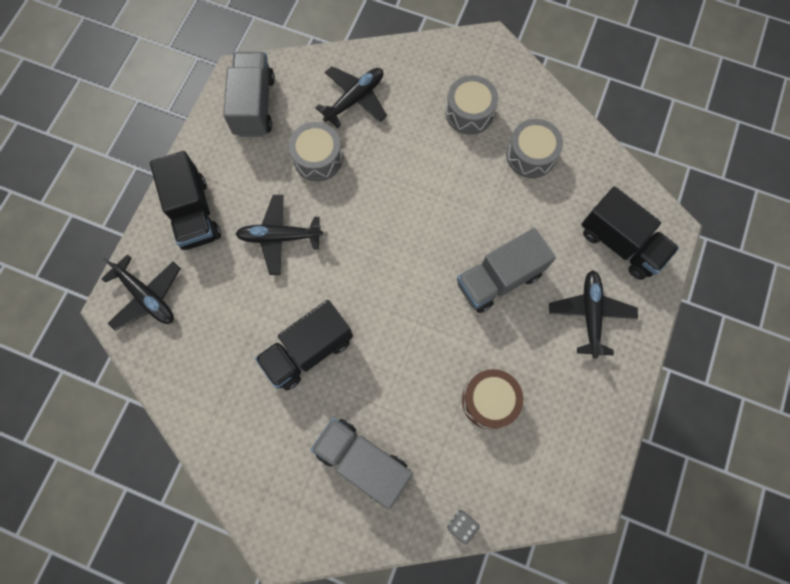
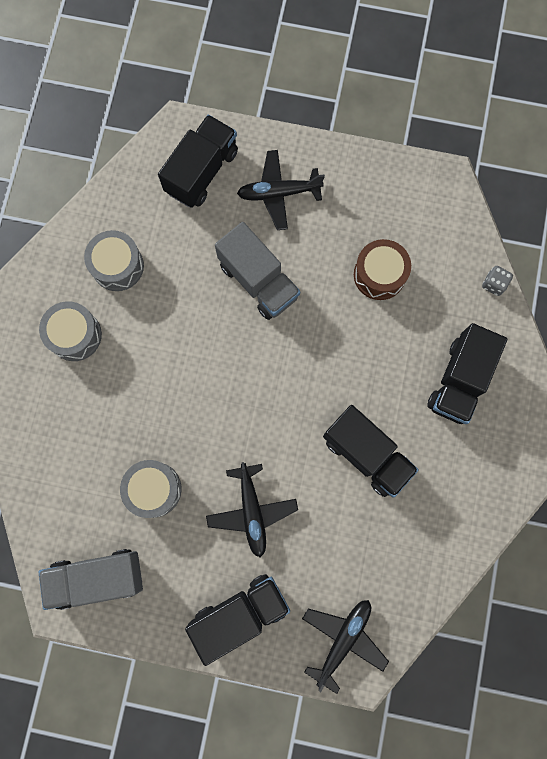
camera: 100 degrees left, 5 degrees up
grey truck [311,418,413,510] -> black truck [427,323,507,424]
black plane [315,66,387,128] -> none

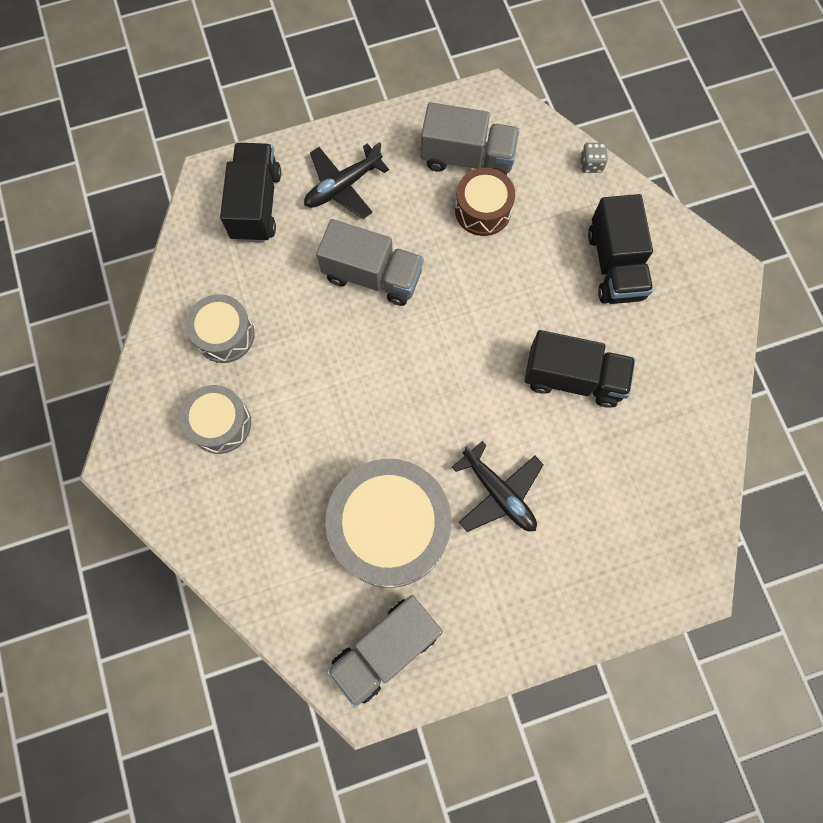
camera: 30 degrees left, 5 degrees down
grey drum [120,460,181,518] -> grey drum [325,459,451,588], size x1.83
black truck [185,574,290,666] -> none
black plane [302,600,389,694] -> none
none -> grey truck [421,102,520,176]

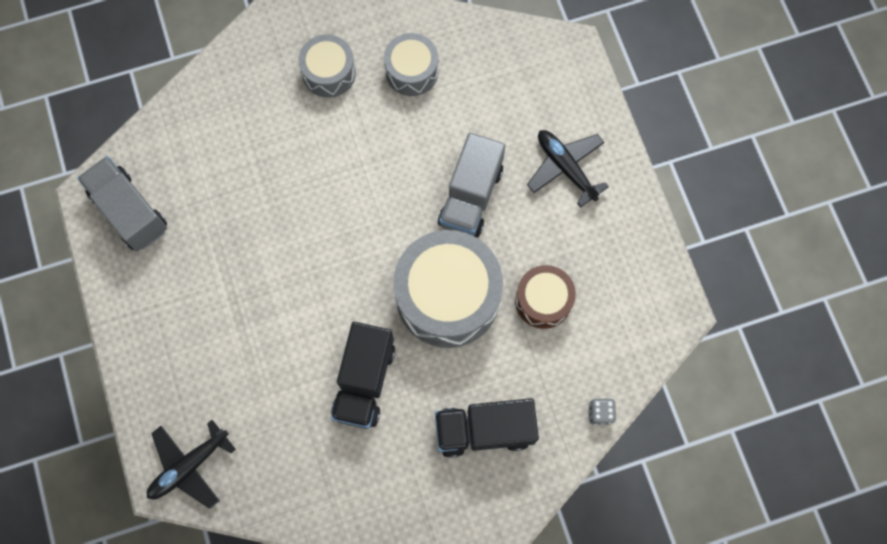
camera: 90 degrees right, 0 degrees up
black truck [220,143,281,242] -> none
grey drum [325,459,451,588] -> grey drum moved to [393,230,503,348]
grey truck [421,102,520,176] -> none
black plane [452,441,544,532] -> black plane moved to [147,420,236,509]

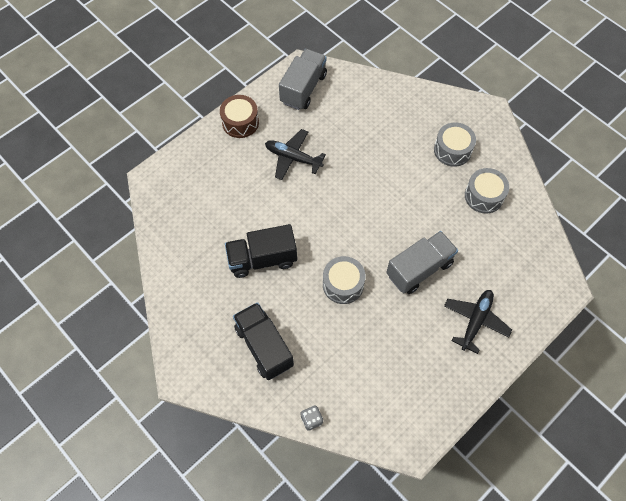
camera: 65 degrees right, 10 degrees down
black plane [147,420,236,509] -> black plane moved to [265,129,326,180]
grey drum [393,230,503,348] -> grey drum [323,256,366,304], size x0.55
grey truck [438,133,505,238] -> grey truck turned 150 degrees clockwise [386,231,458,294]
brown drum [515,265,576,329] -> brown drum moved to [220,95,259,138]

